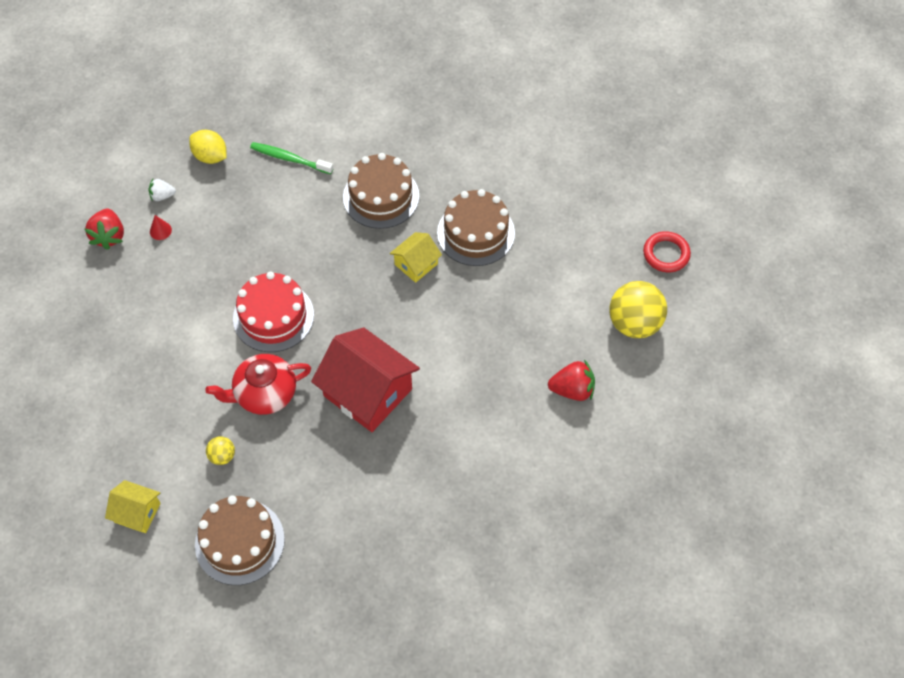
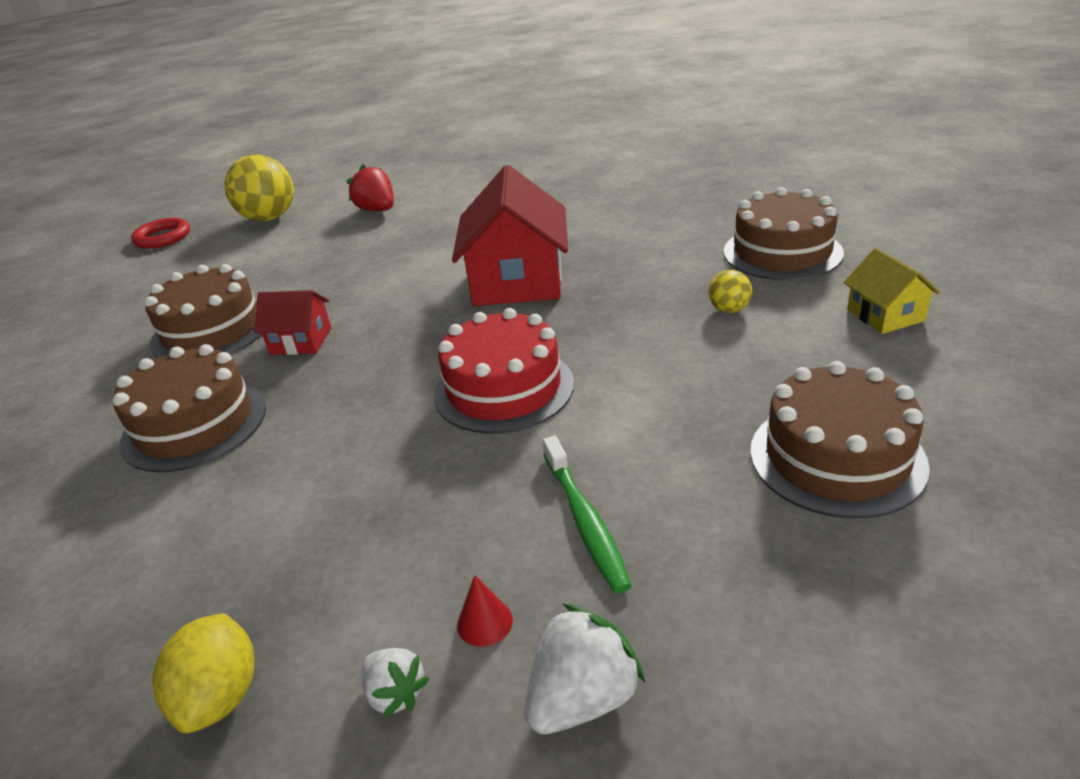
camera: 125 degrees left, 25 degrees down
red strawberry [85,208,124,250] -> white strawberry [524,603,645,734]
red teapot [205,354,311,415] -> none
green toothbrush [250,142,333,174] -> green toothbrush moved to [543,436,632,593]
yellow house [390,232,442,283] -> red house [255,290,331,355]
none -> brown cake [750,361,930,519]

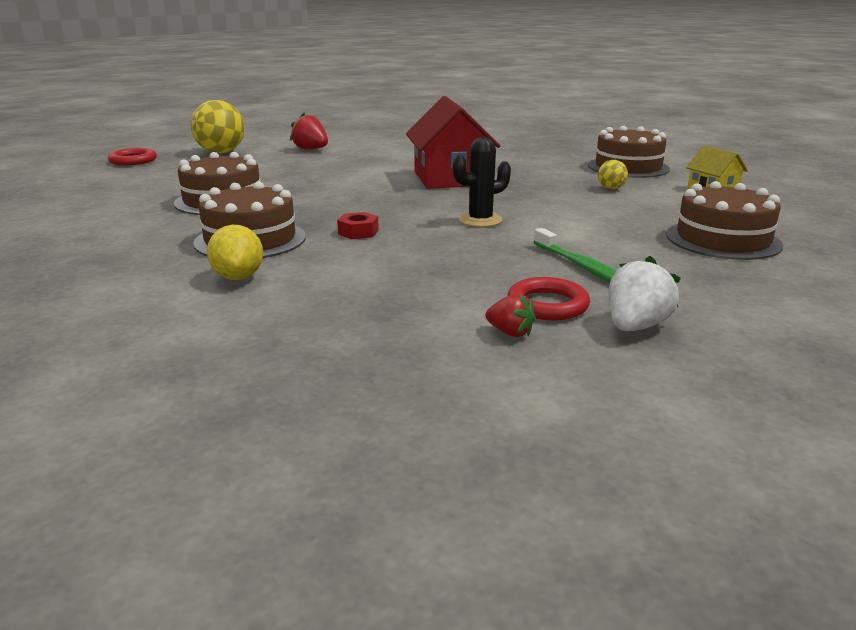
camera: 15 degrees left, 10 degrees down
yellow lemon [152,613,254,733] -> yellow lemon moved to [207,225,263,280]
red house [255,290,331,355] -> none
white strawberry [362,648,429,718] -> red strawberry [485,294,536,337]
red cake [434,308,574,434] -> black cactus [453,137,511,227]
red cone [457,575,513,647] -> red ring [507,277,590,321]
none -> red nut [337,212,379,239]

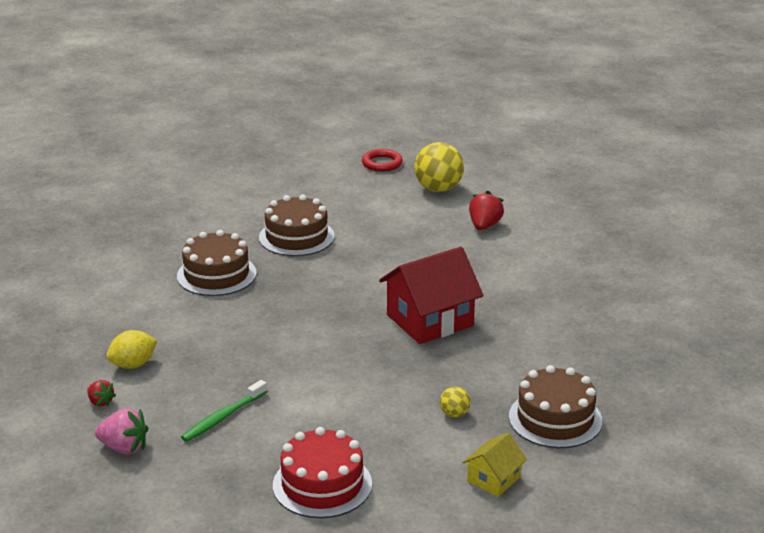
camera: 70 degrees right, 5 degrees up
yellow lemon [207,225,263,280] -> yellow lemon moved to [106,330,157,369]
red nut [337,212,379,239] -> none
black cactus [453,137,511,227] -> none
red strawberry [485,294,536,337] -> red strawberry turned 60 degrees counterclockwise [87,380,116,407]
red ring [507,277,590,321] -> none
white strawberry [608,256,681,331] -> pink strawberry [95,408,148,454]
brown cake [666,181,783,260] -> red cake [273,427,372,518]

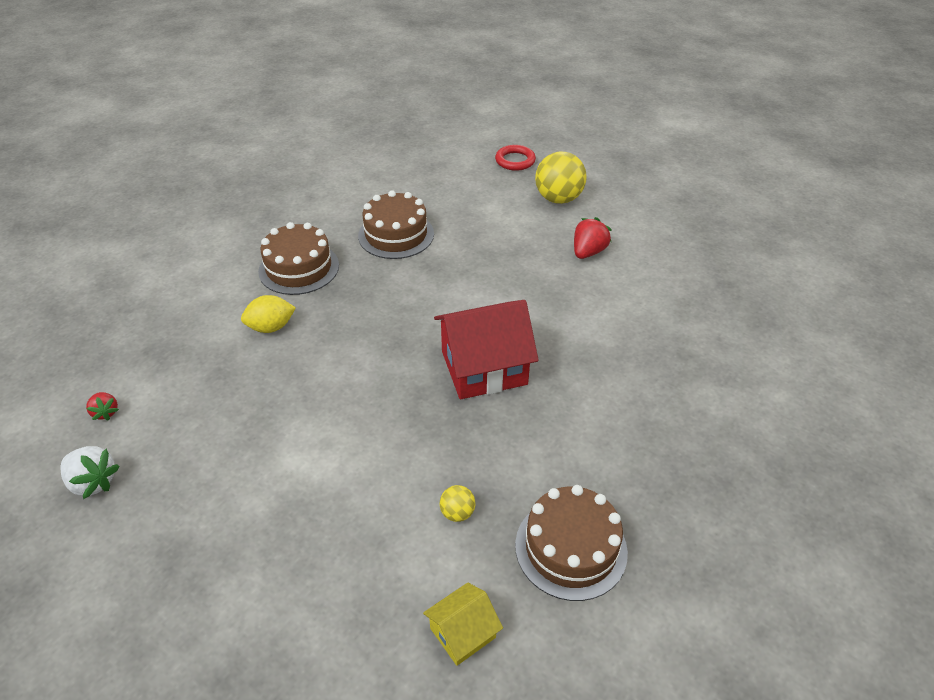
camera: 15 degrees right, 15 degrees up
pink strawberry [95,408,148,454] -> white strawberry [60,446,120,499]
yellow lemon [106,330,157,369] -> yellow lemon moved to [241,295,296,333]
green toothbrush [181,380,267,442] -> none
red cake [273,427,372,518] -> none

